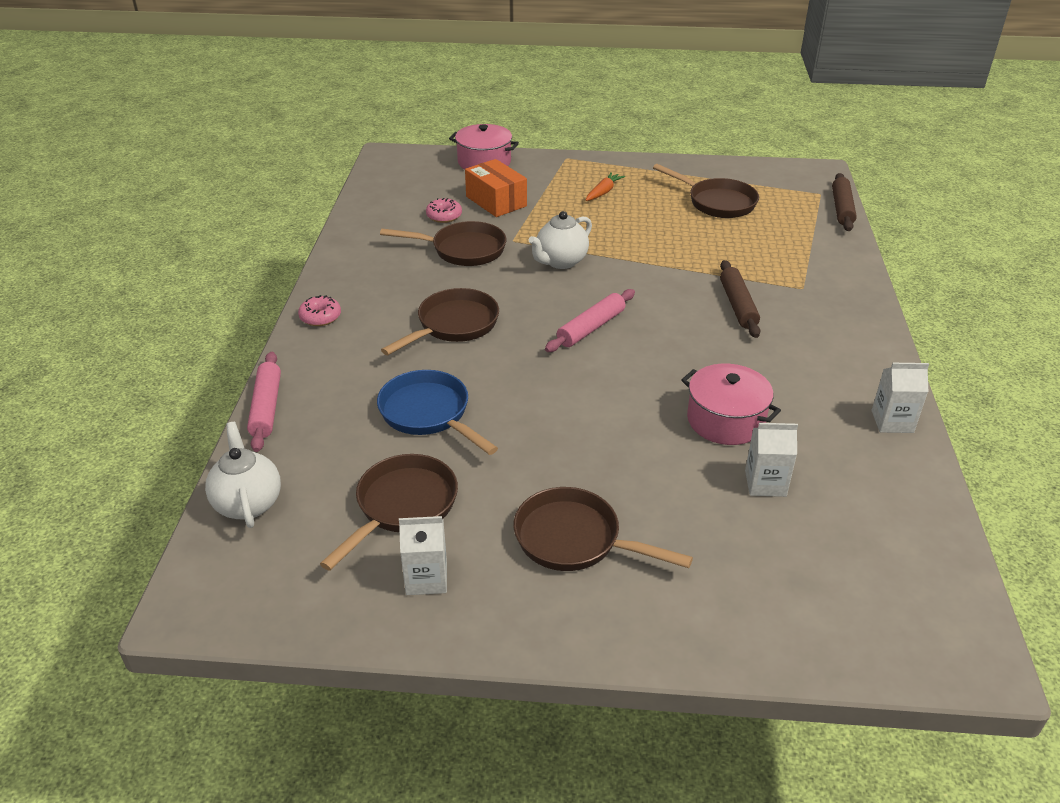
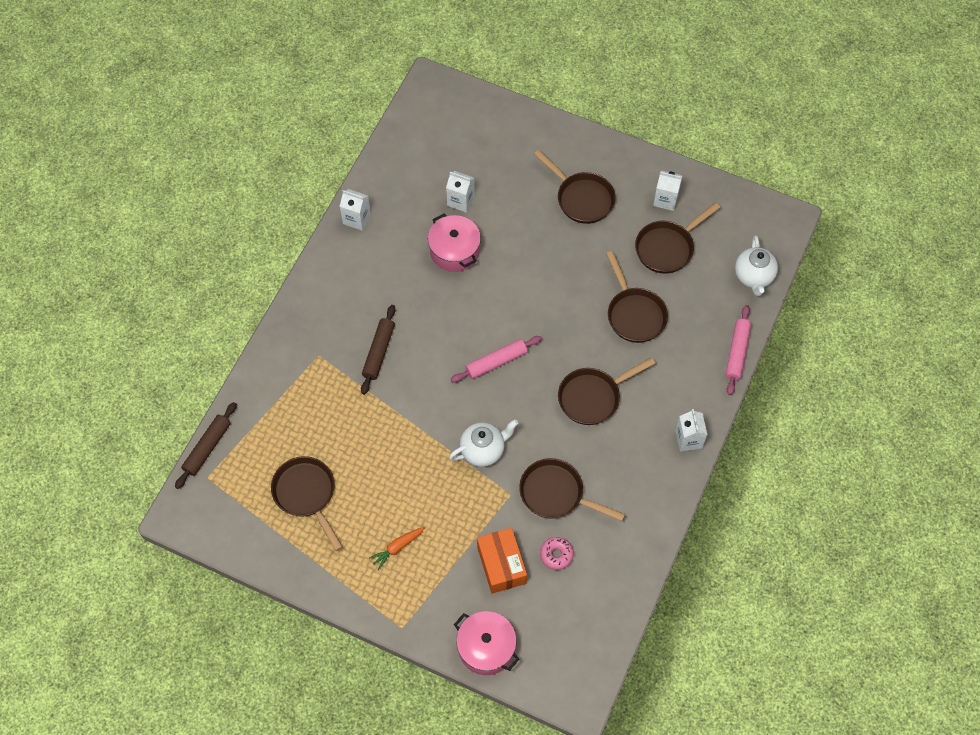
camera: 160 degrees left, 25 degrees up
pink donut [298,295,341,326] -> white carton [675,409,707,451]
blue pan [377,370,498,455] -> brown pan [606,251,668,343]

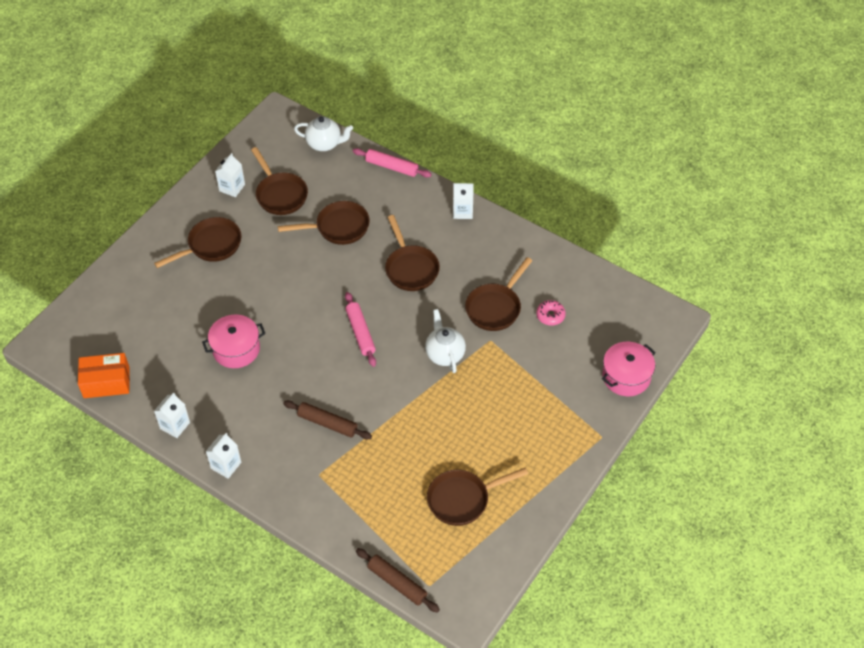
camera: 80 degrees left, 10 degrees down
orange carrot [369,527,425,570] -> none
white carton [446,171,475,213] -> white carton moved to [206,433,241,479]
orange box [477,528,527,594] -> orange box moved to [78,353,130,398]

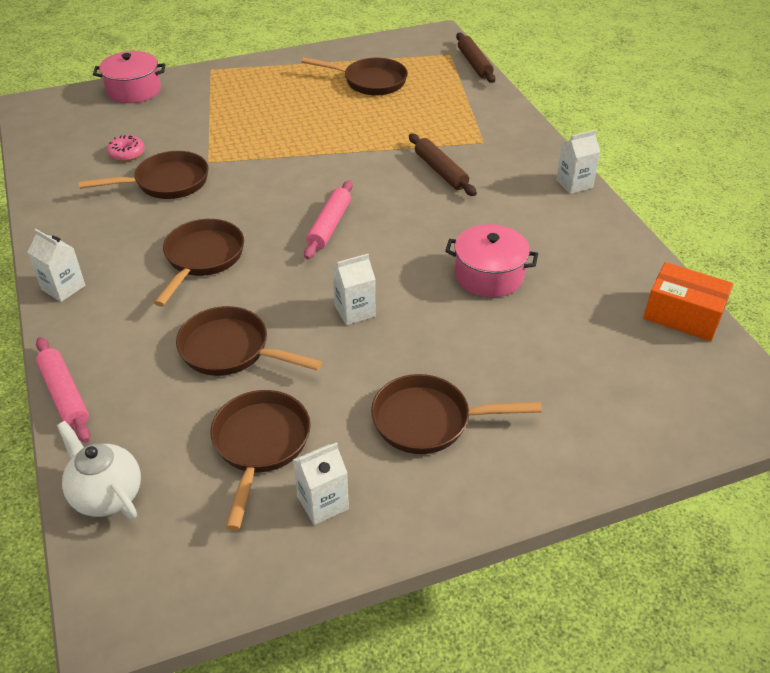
camera: 145 degrees left, 10 degrees down
white carton [154,393,190,438] -> white carton moved to [333,254,376,325]
white teapot [425,309,466,373] -> none

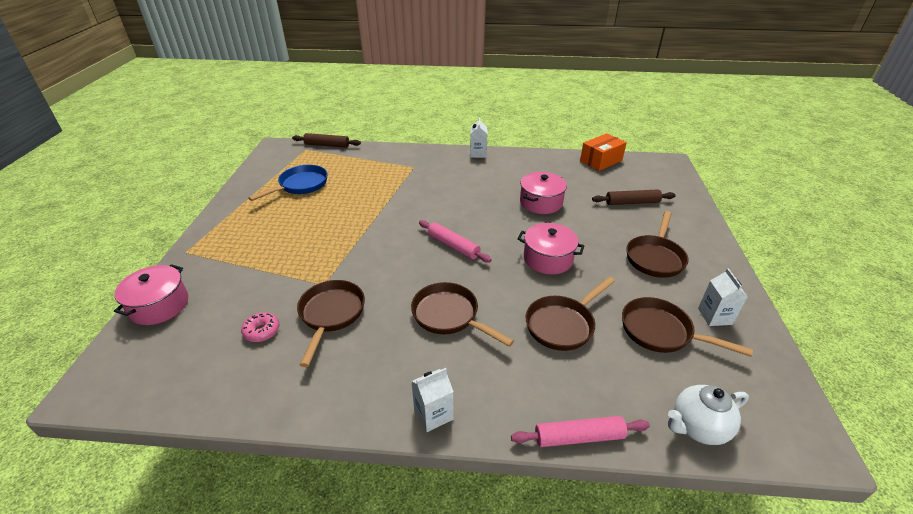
camera: 65 degrees left, 5 degrees down
brown pan [301,57,408,96] -> blue pan [248,165,328,201]
white carton [333,254,376,325] -> pink pot [518,223,584,274]
brown rolling pin [409,133,477,196] -> brown rolling pin moved to [592,189,675,205]

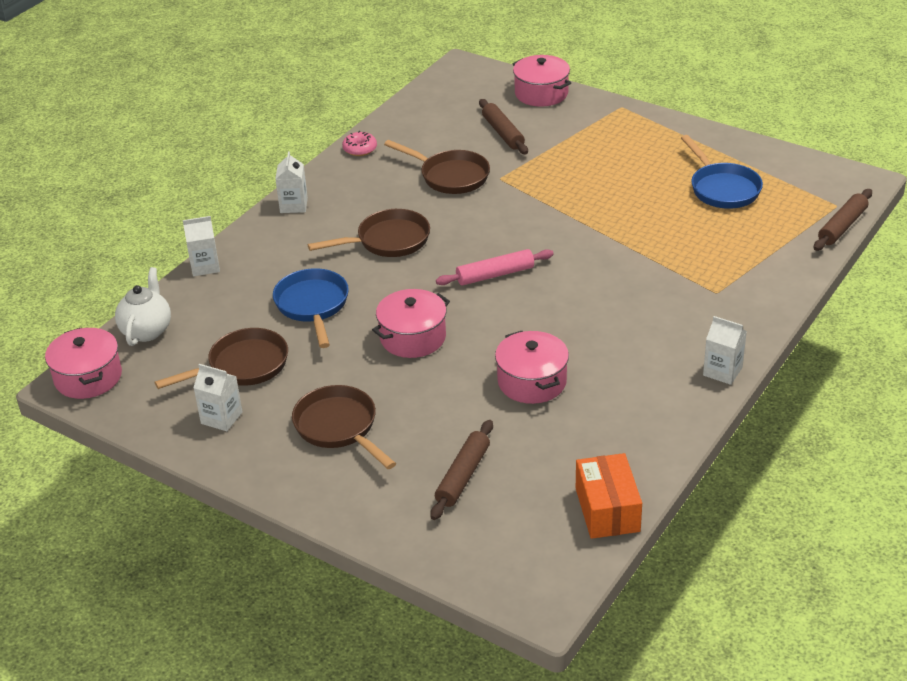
camera: 120 degrees right, 0 degrees up
pink donut [241,312,279,342] -> pink donut moved to [342,131,377,156]
pink rolling pin [511,416,650,447] -> white carton [183,216,220,276]
brown pan [526,277,615,351] -> blue pan [273,268,349,348]
none -> pink pot [45,327,122,399]
none -> brown rolling pin [479,99,528,154]

